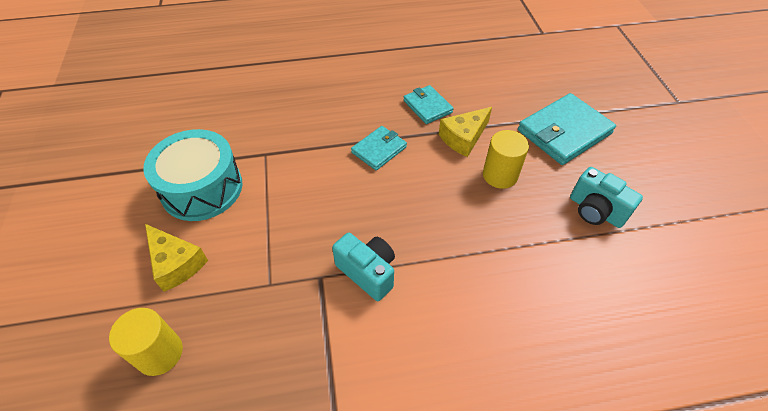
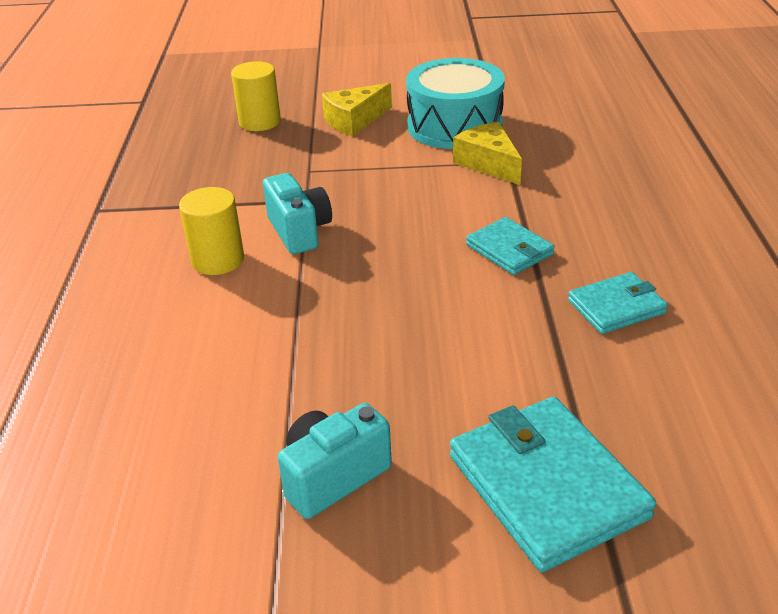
camera: 100 degrees right, 15 degrees down
turquoise camera [332,233,395,301] -> turquoise camera turned 75 degrees counterclockwise [263,173,332,254]
yellow cheese [439,107,492,157] -> yellow cheese moved to [453,122,522,185]
yellow cylinder [483,130,529,189] -> yellow cylinder moved to [179,187,244,275]

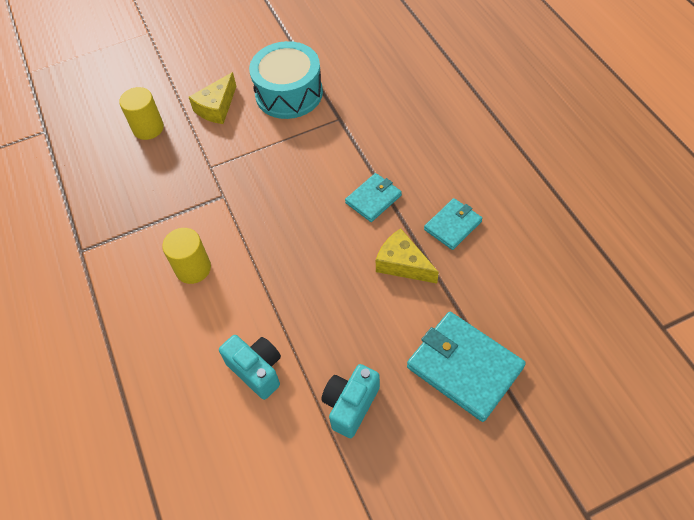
camera: 20 degrees left, 20 degrees up
turquoise camera [263,173,332,254] -> turquoise camera moved to [219,335,281,400]
yellow cheese [453,122,522,185] -> yellow cheese moved to [376,228,439,283]
turquoise wallet [466,217,554,275] -> turquoise wallet turned 75 degrees counterclockwise [345,173,402,222]

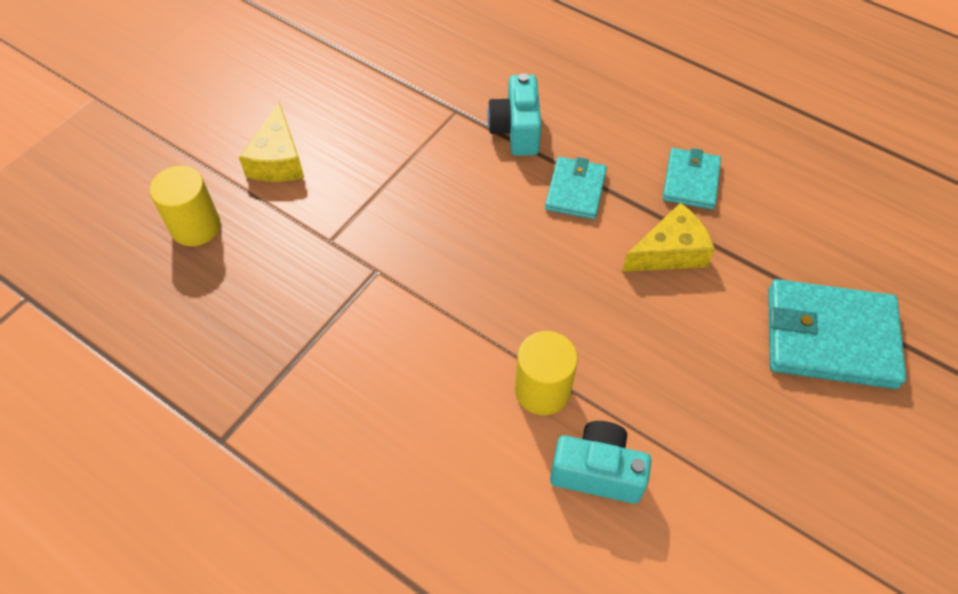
camera: 35 degrees left, 0 degrees up
yellow cylinder [162,228,211,284] -> yellow cylinder moved to [515,331,578,415]
turquoise drum [249,41,323,119] -> none
turquoise camera [321,364,380,438] -> turquoise camera moved to [487,73,541,156]
yellow cheese [376,228,439,283] -> yellow cheese turned 150 degrees clockwise [622,203,715,272]

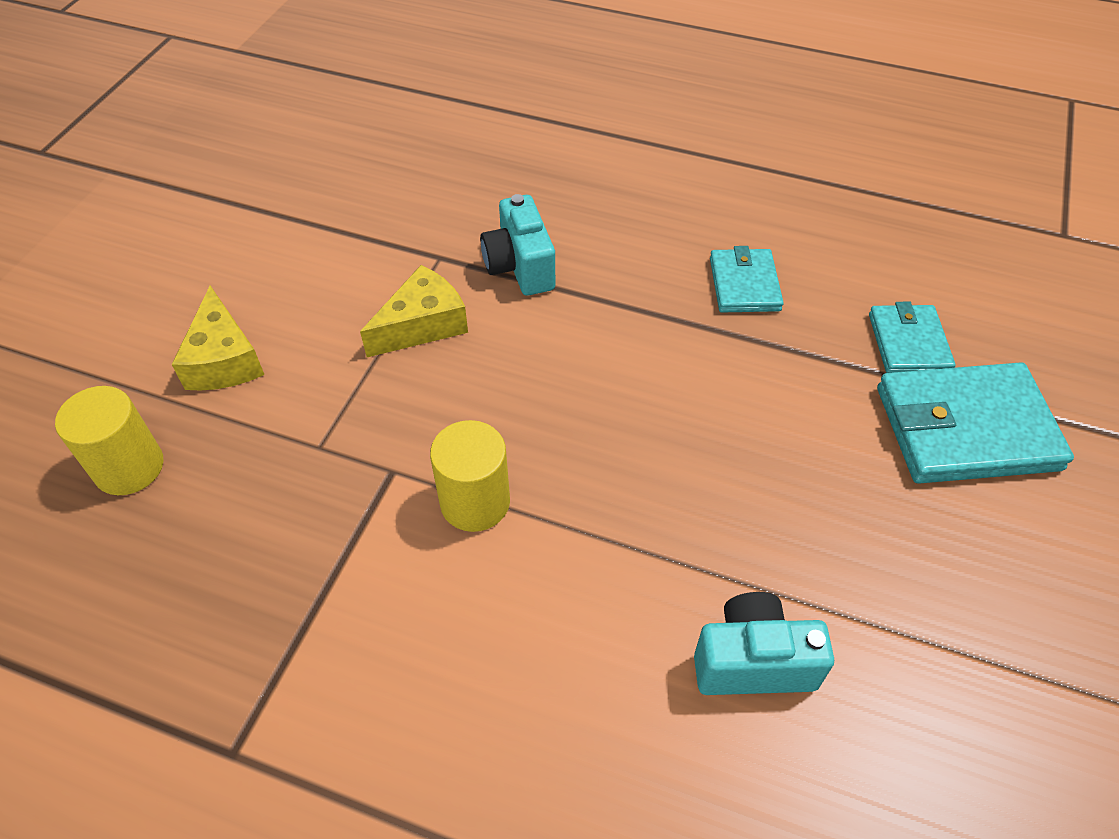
camera: 15 degrees left, 5 degrees down
yellow cylinder [515,331,578,415] -> yellow cylinder moved to [430,420,510,532]
turquoise wallet [545,157,607,219] -> turquoise wallet moved to [869,302,956,373]
yellow cheese [622,203,715,272] -> yellow cheese moved to [360,265,468,357]

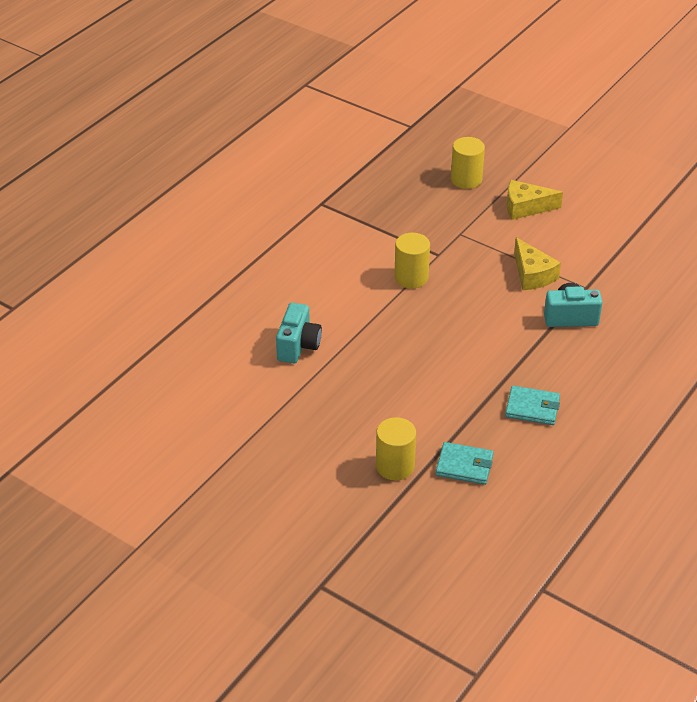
camera: 105 degrees right, 10 degrees down
turquoise wallet [877,362,1074,484] -> yellow cylinder [376,417,416,480]

